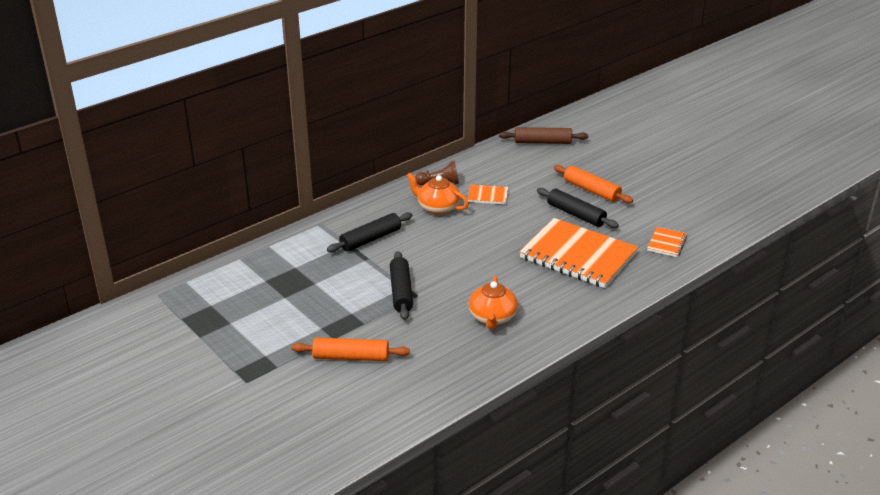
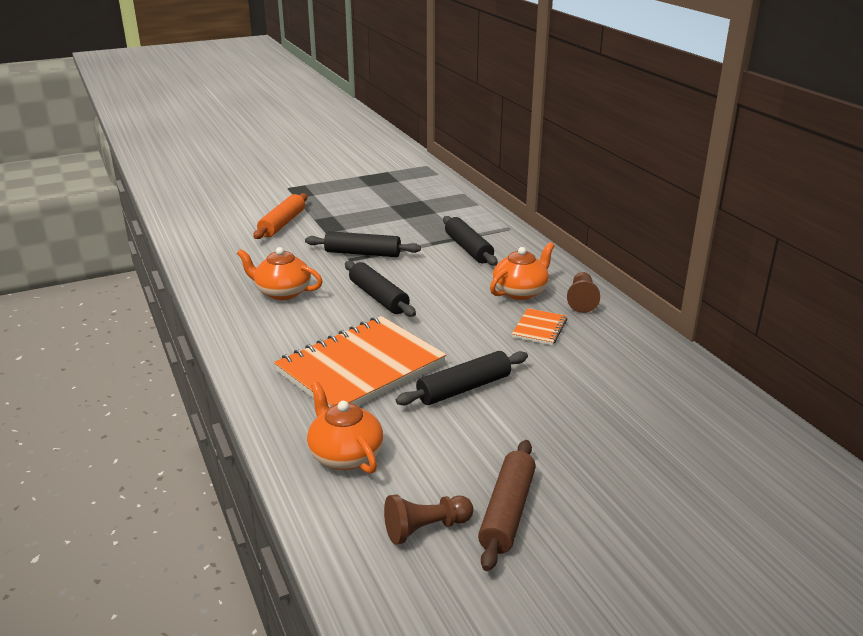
camera: 105 degrees right, 5 degrees down
brown rolling pin [499,127,588,144] -> brown rolling pin moved to [478,440,536,571]
orange rolling pin [554,165,633,203] -> none
orange notebook [647,227,687,257] -> orange teapot [307,382,383,474]
none -> black rolling pin [345,261,416,317]
none -> brown pawn [384,495,473,545]

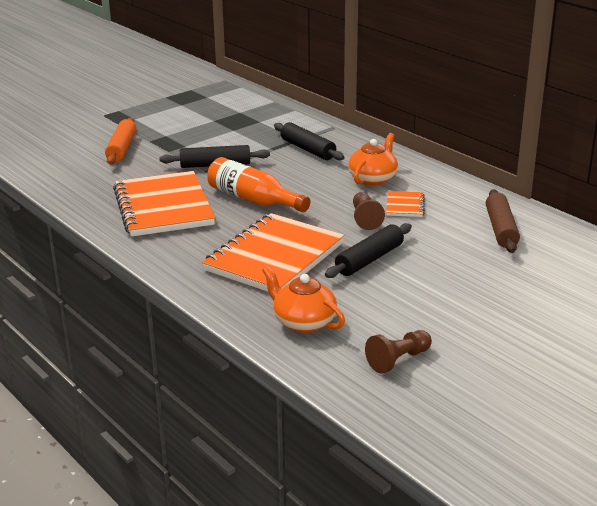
camera: 15 degrees left, 0 degrees up
orange teapot [237,247,323,300] -> orange notebook [113,171,215,237]
black rolling pin [345,261,416,317] -> orange bottle [207,157,310,212]
brown rolling pin [478,440,536,571] -> brown rolling pin moved to [486,189,520,253]
brown pawn [567,272,600,313] -> brown pawn moved to [353,192,385,230]

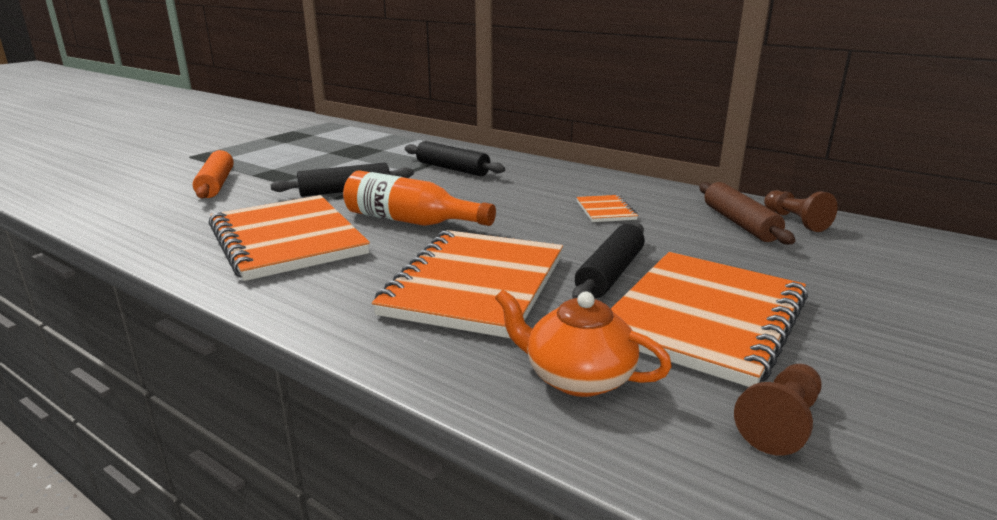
camera: 15 degrees left, 5 degrees down
orange teapot [348,133,398,186] -> none
brown pawn [353,192,385,230] -> brown pawn moved to [764,190,838,232]
none -> orange notebook [611,252,808,387]

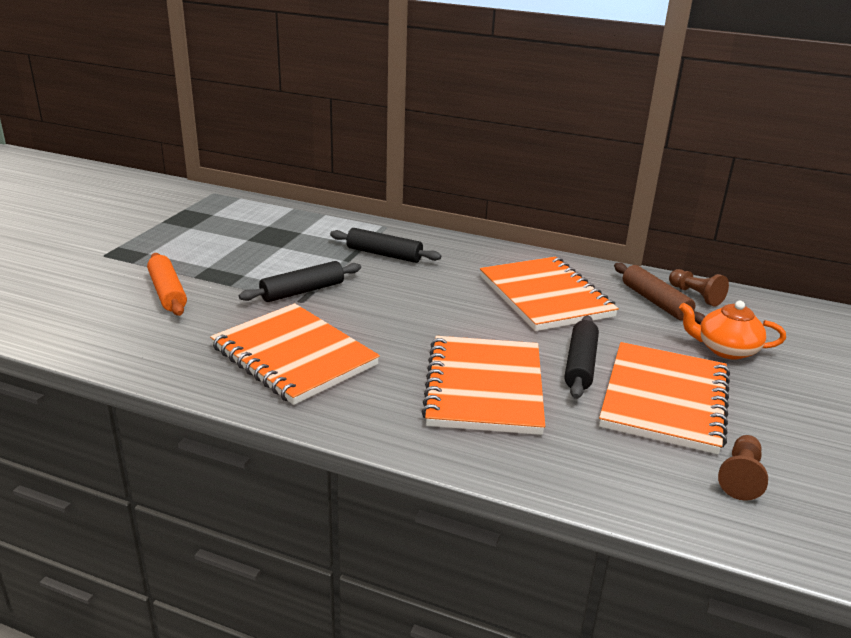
camera: 15 degrees left, 5 degrees up
orange bottle [343,170,496,226] -> none
orange teapot [495,290,672,397] -> orange teapot moved to [679,301,786,360]
orange notebook [576,195,638,222] -> orange notebook [480,256,619,331], size x2.30

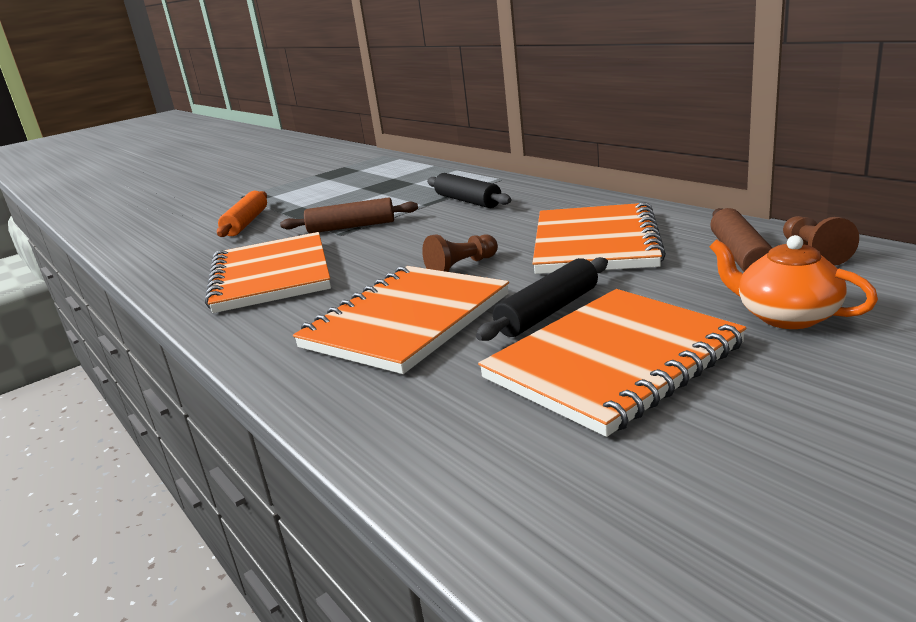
camera: 35 degrees right, 5 degrees down
black rolling pin [239,261,361,302] -> brown rolling pin [280,197,418,233]
brown pawn [718,435,768,501] -> brown pawn moved to [422,234,498,272]

